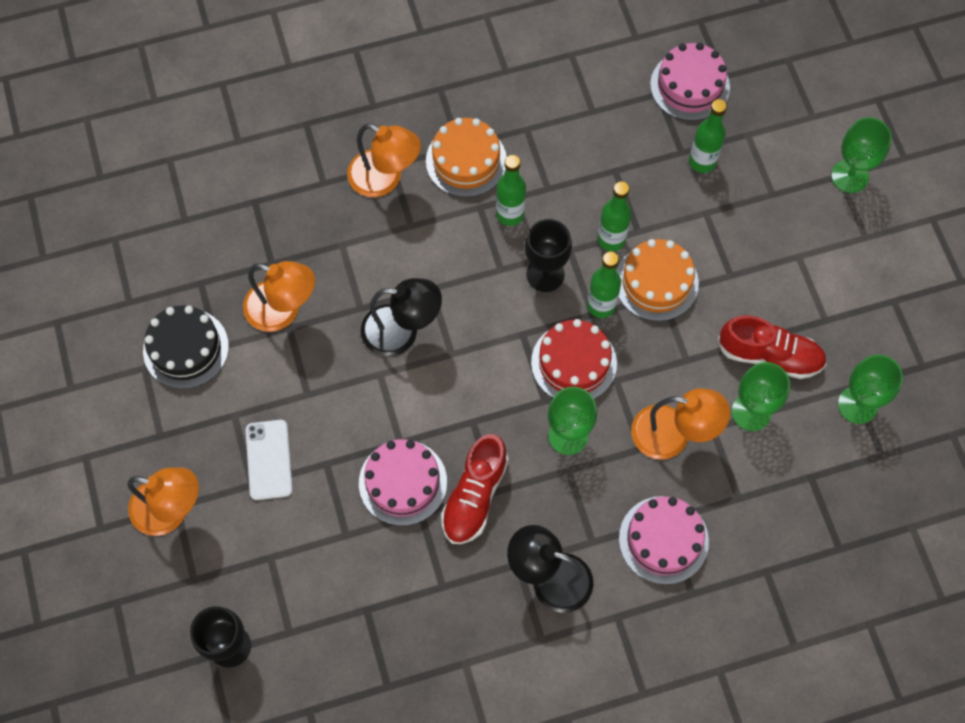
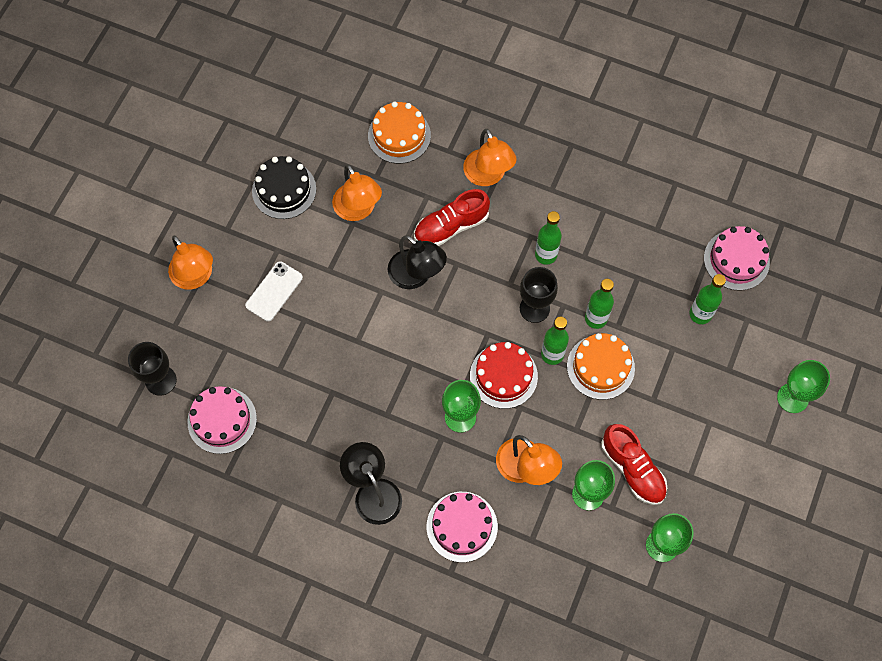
camera: 40 degrees right, 0 degrees up
pink cake [359,439,447,526] -> pink cake moved to [187,386,257,454]
orange cake [426,118,507,197] -> orange cake moved to [368,101,431,164]
red shoe [441,434,509,544] -> red shoe moved to [414,189,490,246]

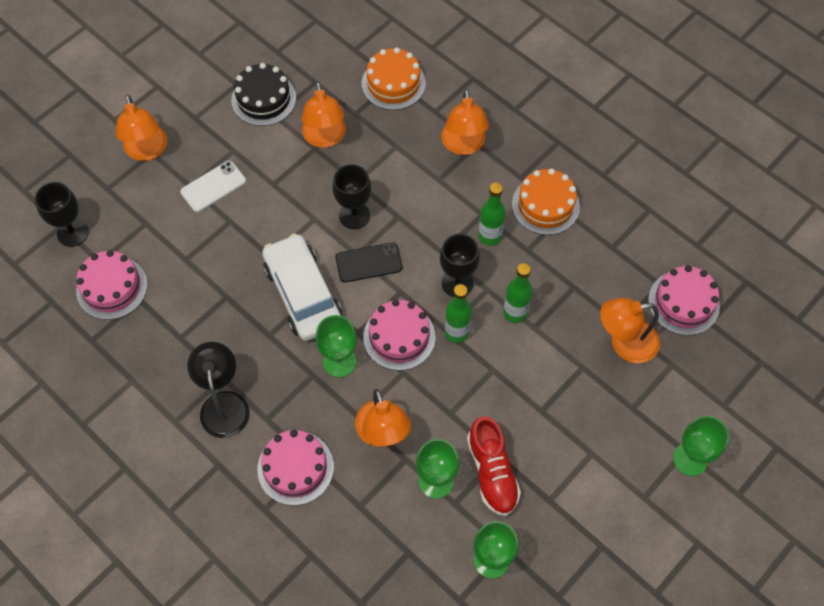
camera: 20 degrees right, 5 degrees down
black lamp [387,235,447,289] -> black goblet [333,164,371,229]
red shoe [414,189,490,246] -> none
red cake [470,342,538,409] -> pink cake [363,299,436,371]
orange cake [567,333,635,400] -> orange cake moved to [512,168,580,235]
green bottle [689,274,726,324] -> orange lamp [600,298,660,363]
none -> white car [262,233,342,341]
none -> black phone [335,242,402,283]

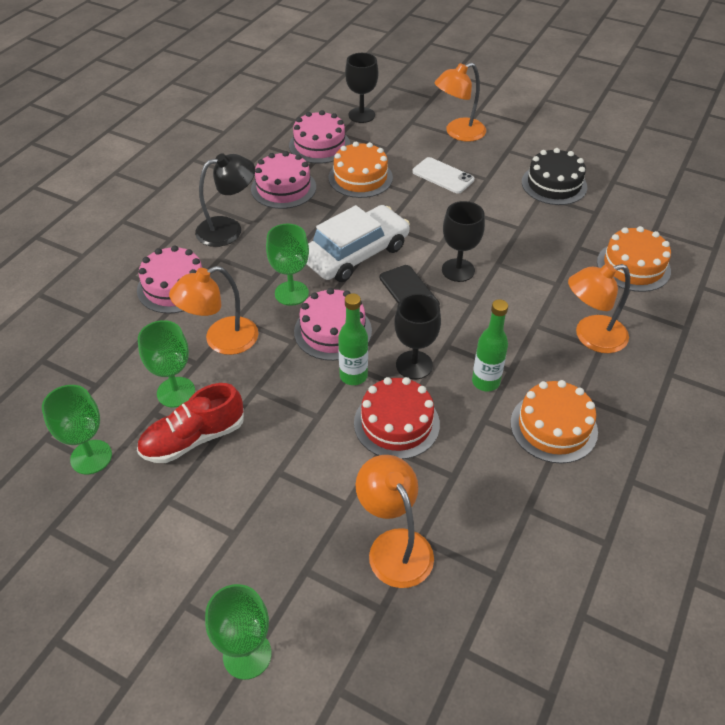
camera: 75 degrees right, 15 degrees down
orange lamp [301,81,346,148] -> none
green bottle [503,263,533,323] -> red cake [354,377,440,459]
pink cake [648,265,720,335] -> pink cake moved to [251,151,316,209]
none -> orange cake [329,142,393,198]

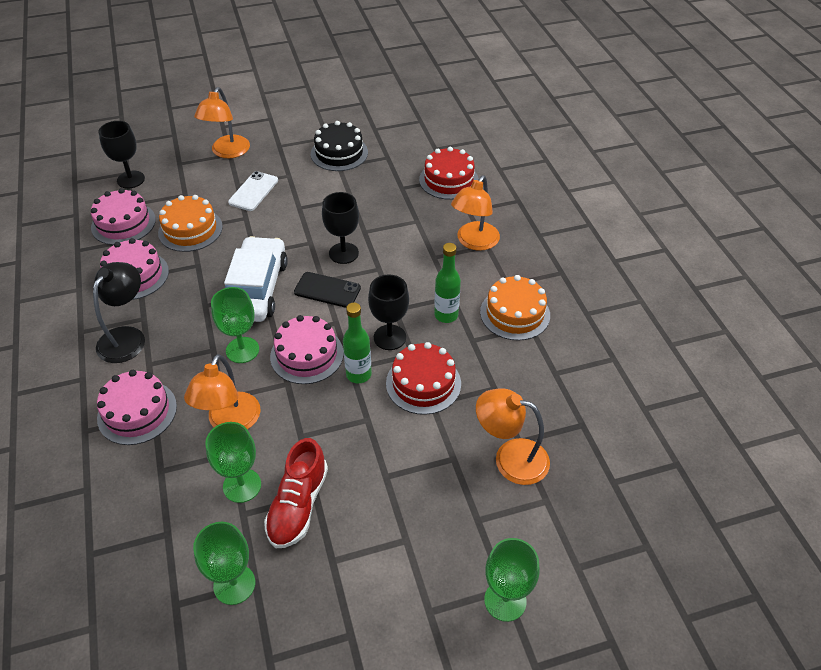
camera: 45 degrees left, 0 degrees up
white phone [412,157,474,194] -> white phone turned 60 degrees counterclockwise [228,171,278,211]
orange cake [597,226,671,292] -> red cake [419,147,479,200]

